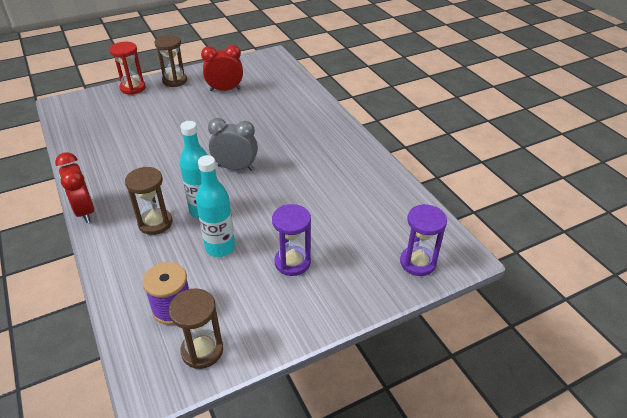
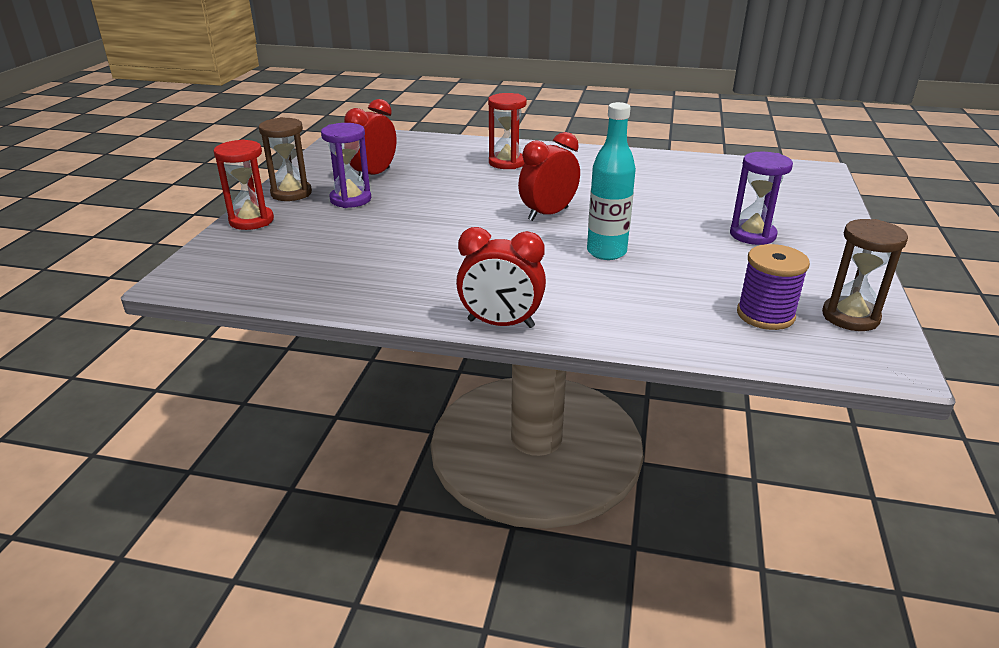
camera: 50 degrees left, 10 degrees down
brown hourglass [125,167,172,235] -> none
turquoise bottle [196,155,235,257] -> none
grey clock [208,118,258,171] -> red clock [518,132,580,221]
purple hourglass [400,204,447,276] -> purple hourglass moved to [321,123,371,208]
none -> red hourglass [488,93,527,169]

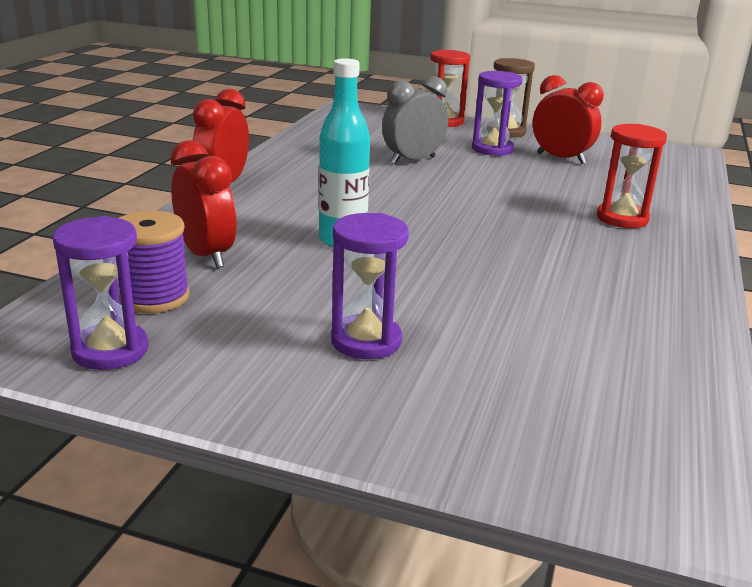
camera: 95 degrees right, 5 degrees down
red clock [518,132,580,221] -> red clock moved to [170,140,236,268]
brown hourglass [822,219,908,331] -> purple hourglass [52,216,148,370]
none -> grey clock [382,76,448,165]

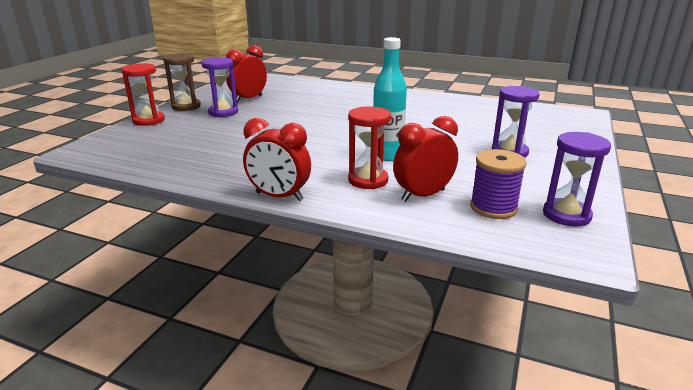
camera: 85 degrees left, 0 degrees up
grey clock [382,76,448,165] -> none
red hourglass [597,124,667,228] -> red hourglass moved to [348,106,391,189]

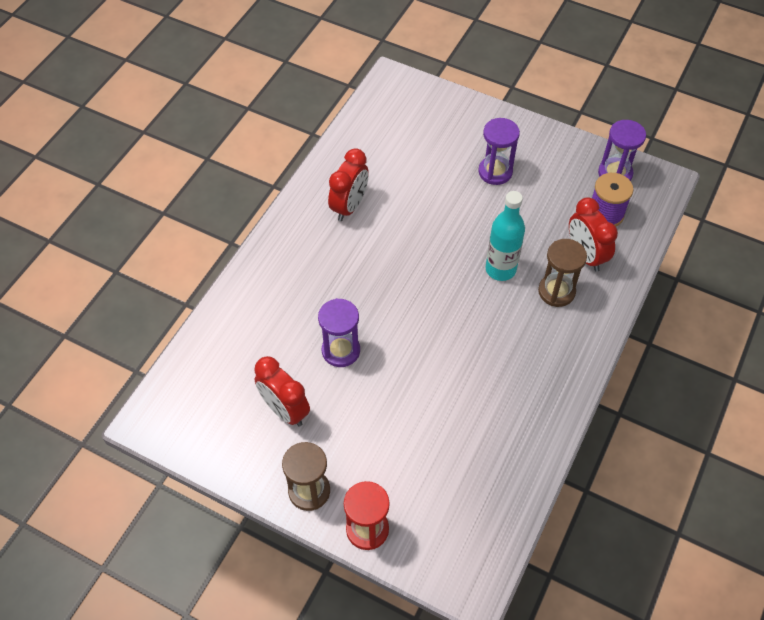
camera: 85 degrees left, 30 degrees up
purple hourglass [201,57,238,117] -> purple hourglass moved to [318,298,360,367]
red clock [243,118,311,201] -> red clock moved to [328,148,369,221]
red hourglass [348,106,391,189] -> brown hourglass [538,239,587,307]

